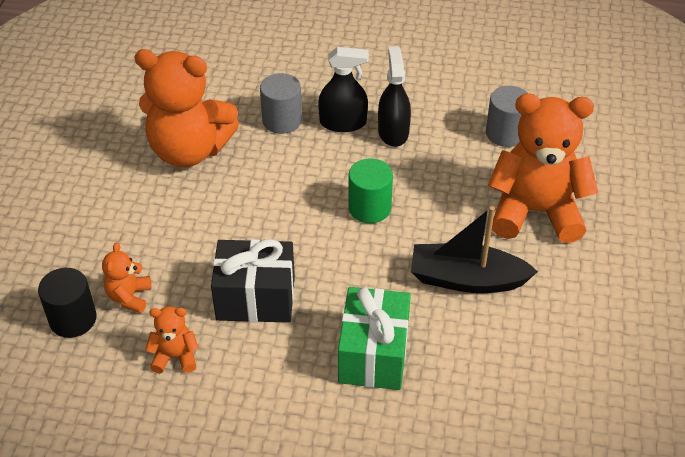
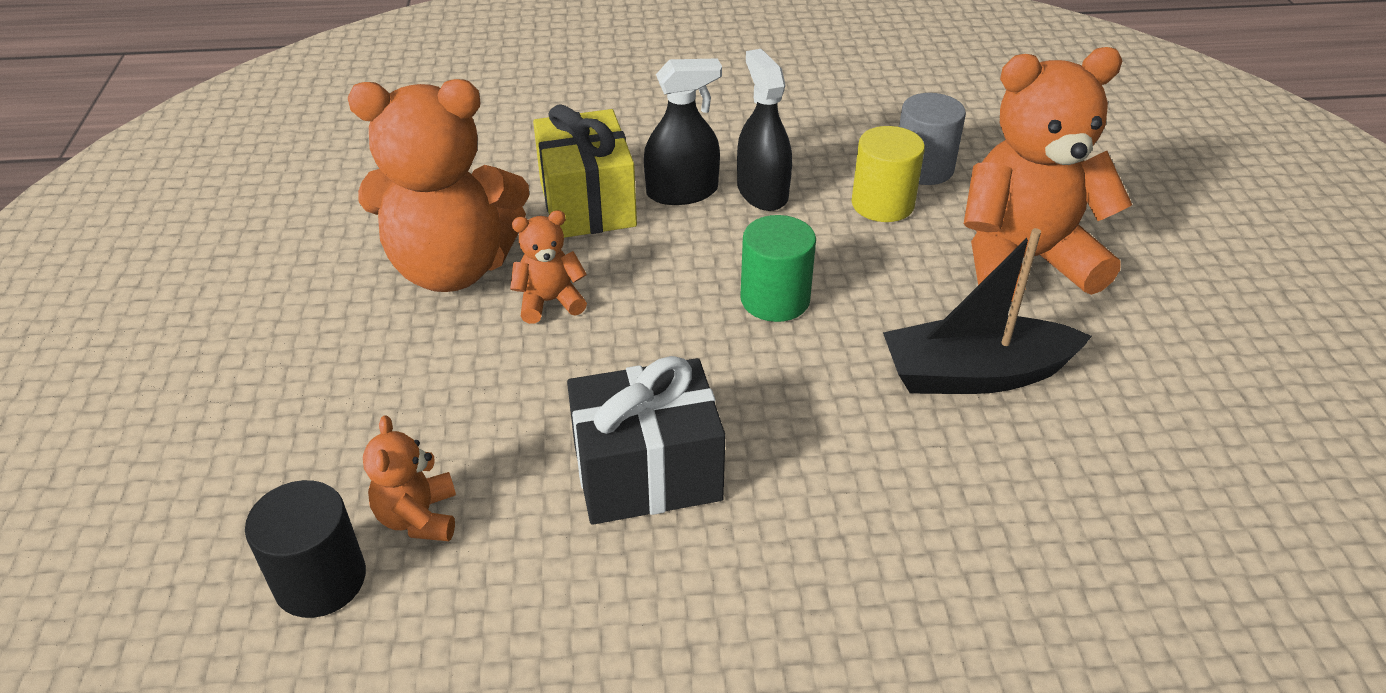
camera: 15 degrees left, 5 degrees down
orange teddy bear [145,306,199,374] -> orange teddy bear moved to [510,210,587,324]
grey cylinder [260,73,302,134] -> yellow gift [533,104,637,238]
green gift [338,287,411,390] -> none
none -> yellow cylinder [851,126,925,222]

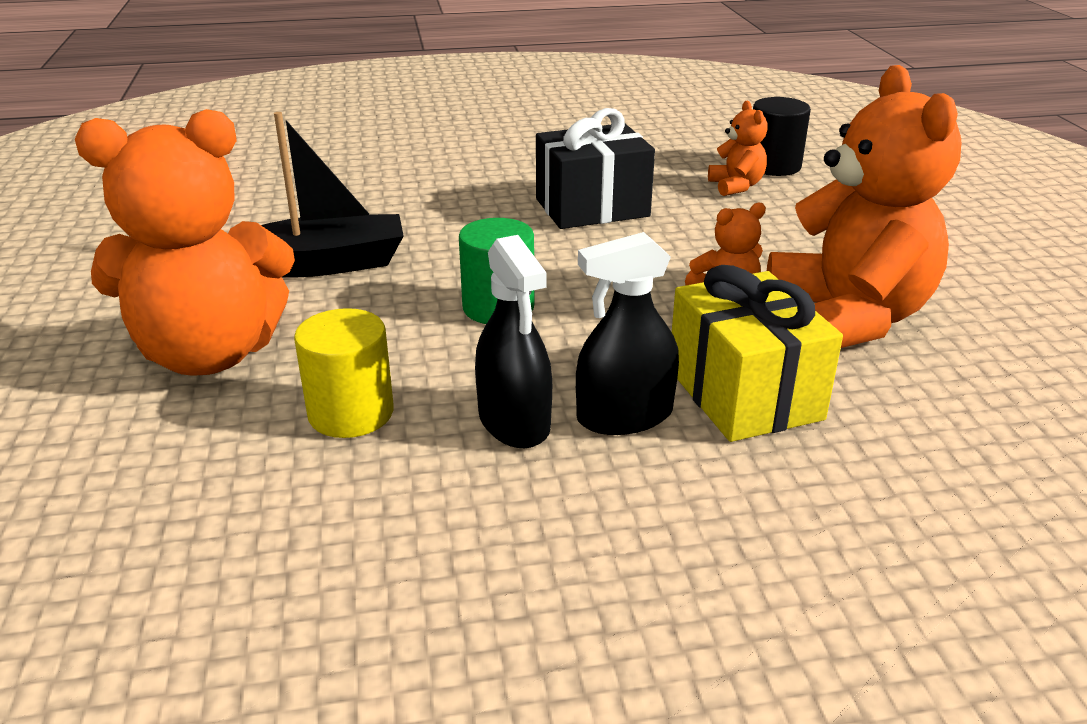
camera: 175 degrees right, 10 degrees down
orange teddy bear [348,79,529,292] -> orange teddy bear turned 90 degrees clockwise [767,65,961,348]
grey cylinder [899,93,966,185] -> none

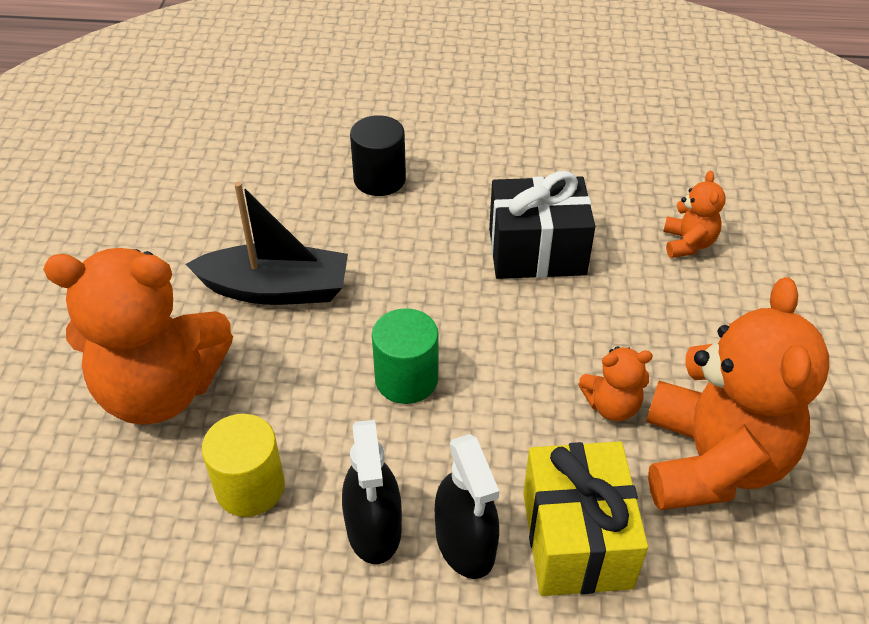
camera: 15 degrees right, 15 degrees up
black spray bottle [576,232,679,435] -> black spray bottle turned 105 degrees counterclockwise [435,434,499,579]
black cylinder [753,97,811,176] -> black cylinder moved to [350,115,406,196]

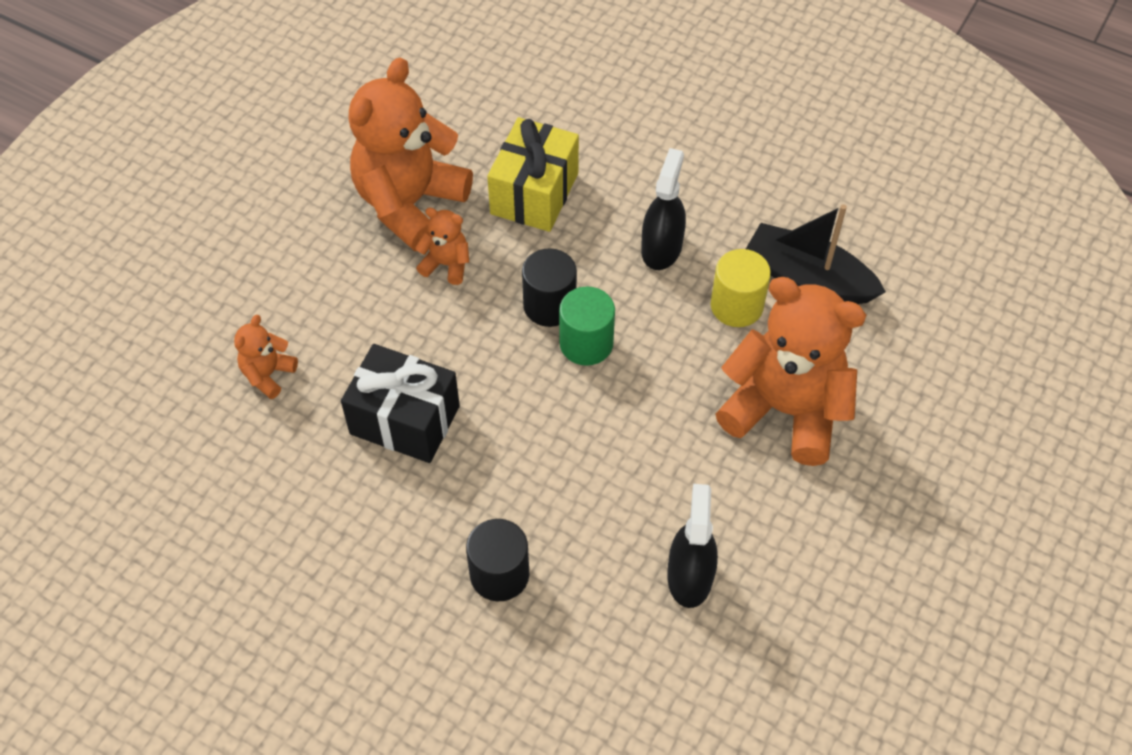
camera: 155 degrees left, 10 degrees up
black boat [186,182,348,305] -> black boat moved to [746,204,886,304]
black spray bottle [435,434,499,579] -> black spray bottle moved to [667,484,718,608]
none -> black cylinder [522,248,577,327]

